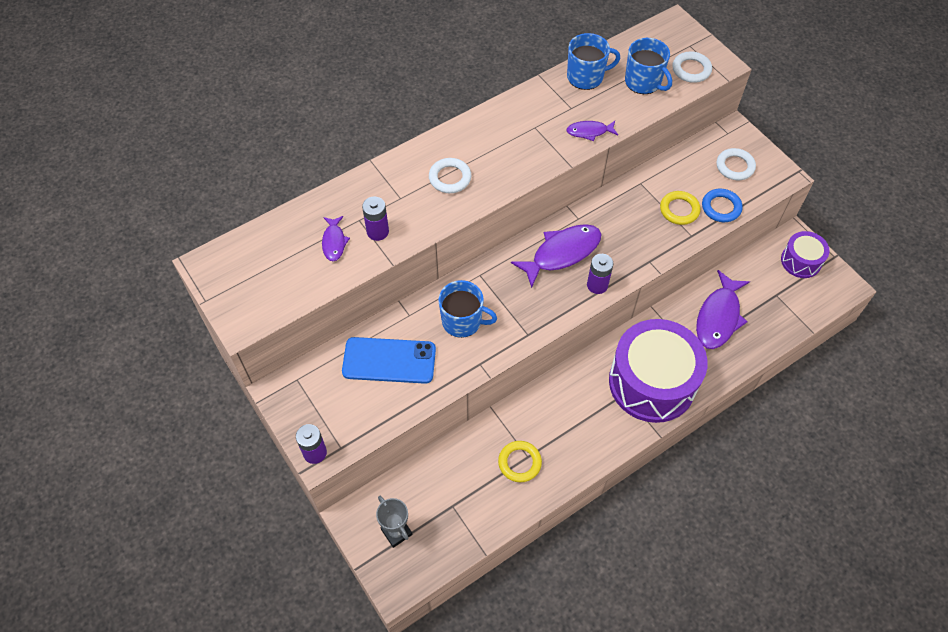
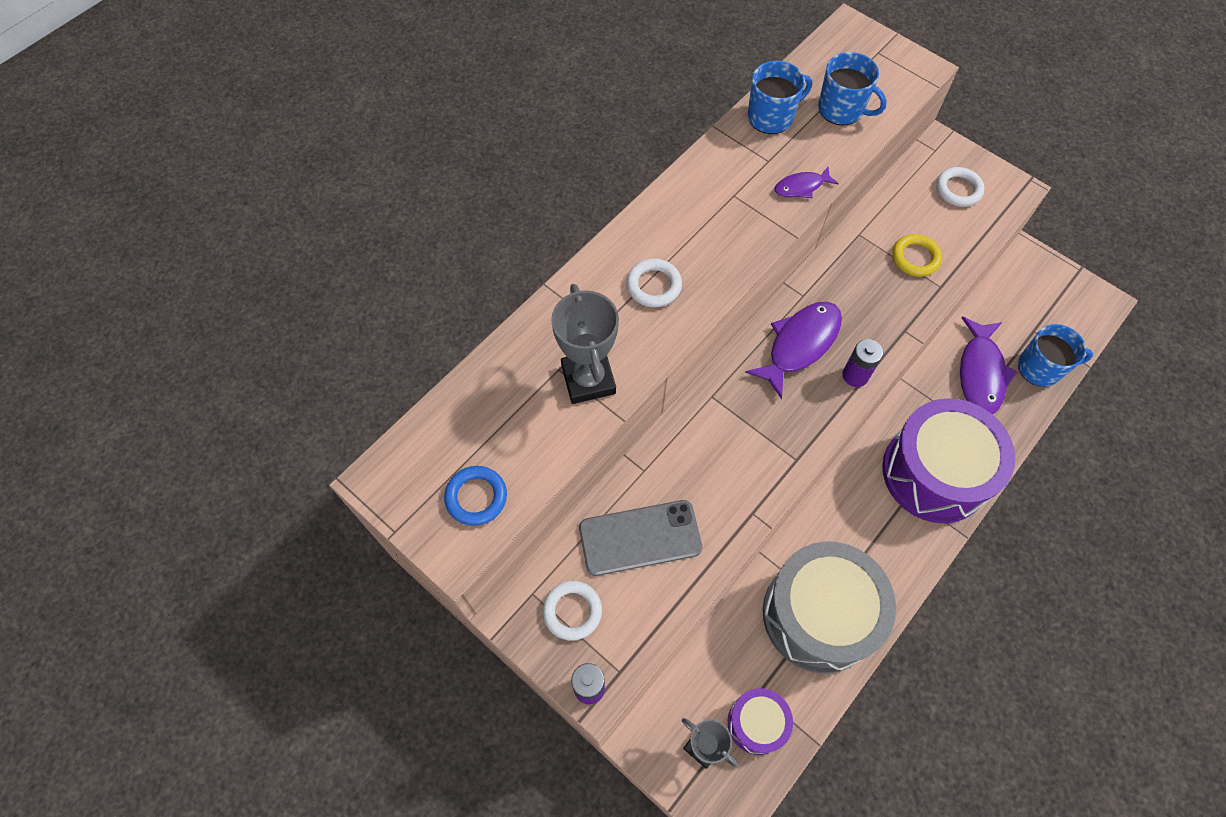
camera: 15 degrees left, 5 degrees up
purple fish [322,216,350,261] -> none
blue phone [342,337,436,384] -> grey phone [579,500,702,576]
purple battery [362,197,389,241] -> grey trophy [551,284,619,404]
blue mug [438,280,497,338] -> blue mug moved to [1018,324,1093,387]
yellow ring [498,441,542,482] -> grey drum [763,542,896,673]
white ring [672,51,712,83] -> white ring moved to [543,581,602,641]
blue ring [702,189,743,222] -> blue ring moved to [444,466,507,526]
purple drum [781,231,830,278] -> purple drum moved to [728,688,793,755]

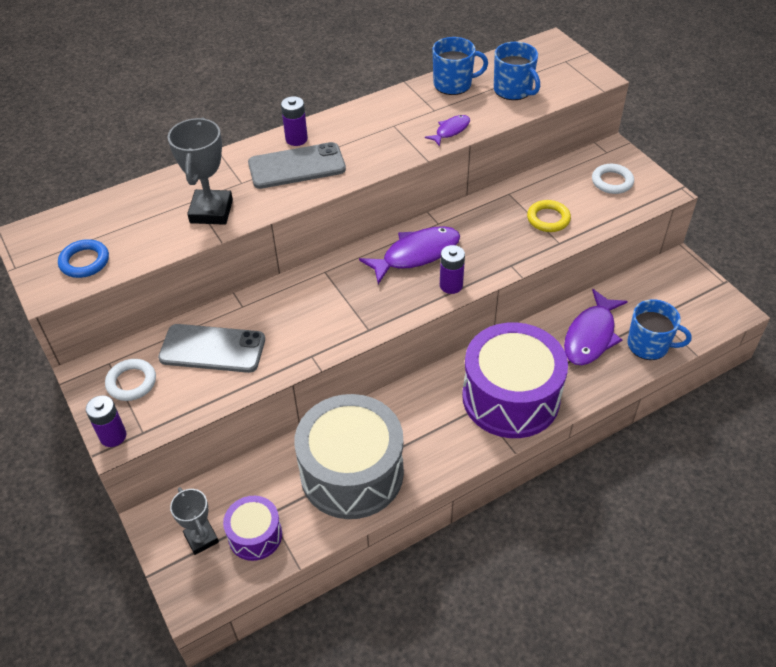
camera: 20 degrees right, 15 degrees down
white ring [626,258,682,307] -> grey phone [248,142,346,189]
purple fish [774,167,839,198] -> purple fish turned 135 degrees clockwise [425,115,470,147]
none -> purple battery [281,96,308,146]

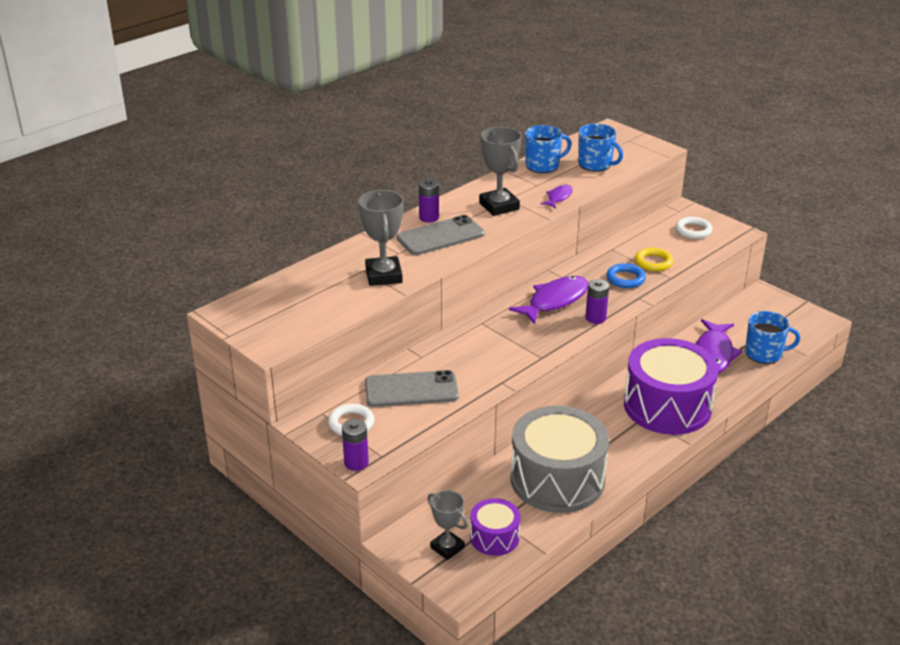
camera: 15 degrees left, 15 degrees down
blue ring [58,239,109,278] -> blue ring moved to [607,263,646,288]
none -> grey trophy [479,127,522,216]

